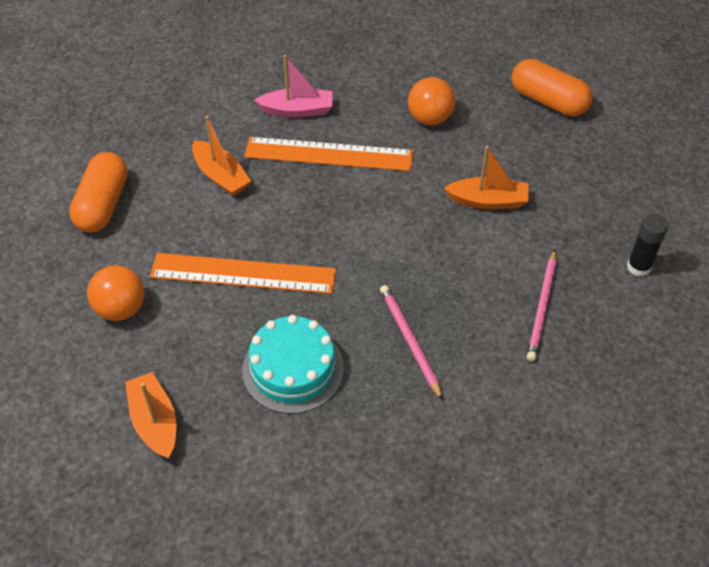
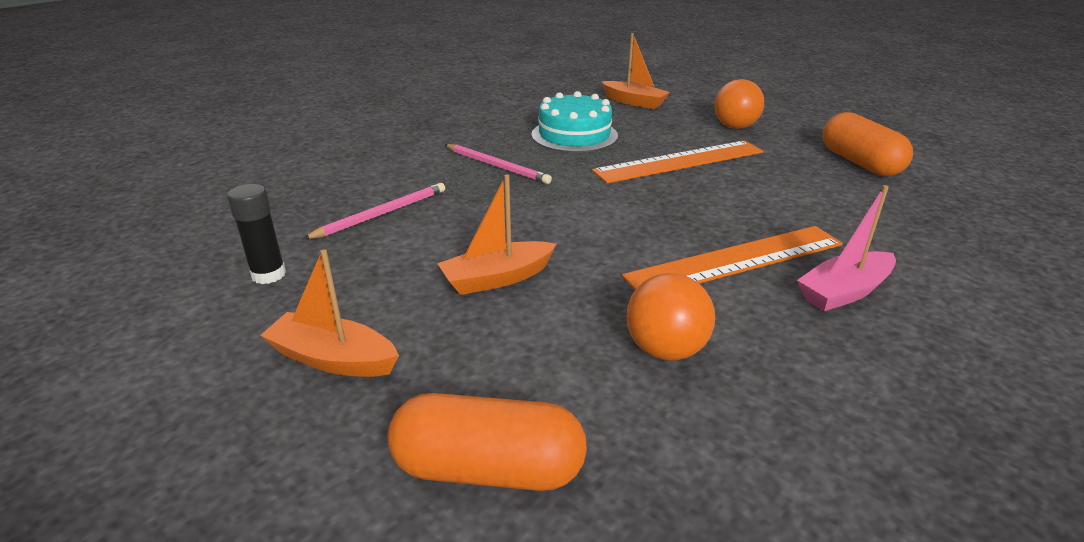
camera: 150 degrees right, 20 degrees down
orange boat [192,116,251,196] -> orange boat moved to [260,249,399,377]
pink pencil [527,250,557,361] -> pink pencil turned 60 degrees clockwise [303,183,445,239]

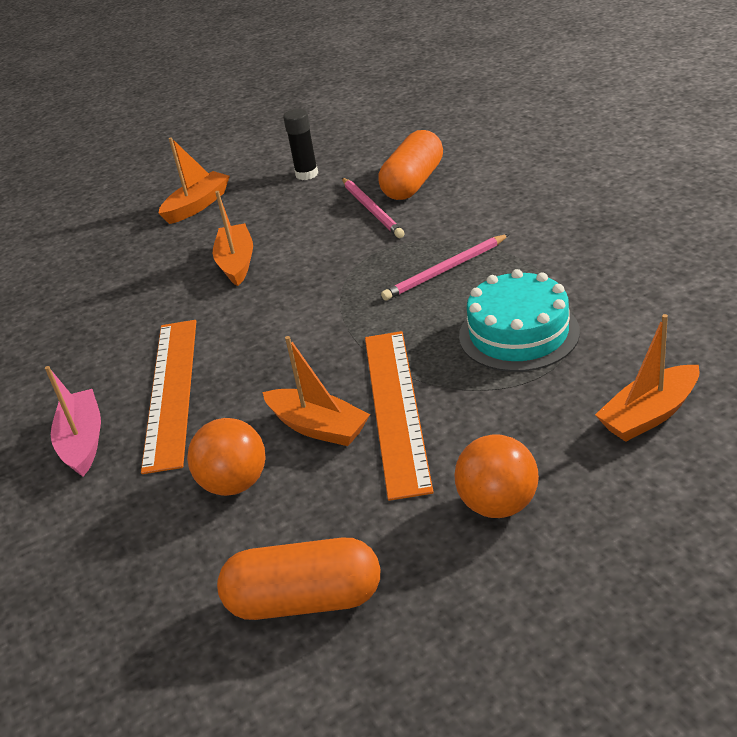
camera: 115 degrees right, 5 degrees up
orange capsule [387,393,587,491] -> orange capsule moved to [378,130,443,200]
orange ball [626,273,715,361] -> orange ball moved to [187,418,266,496]
none -> orange boat [263,336,370,446]

